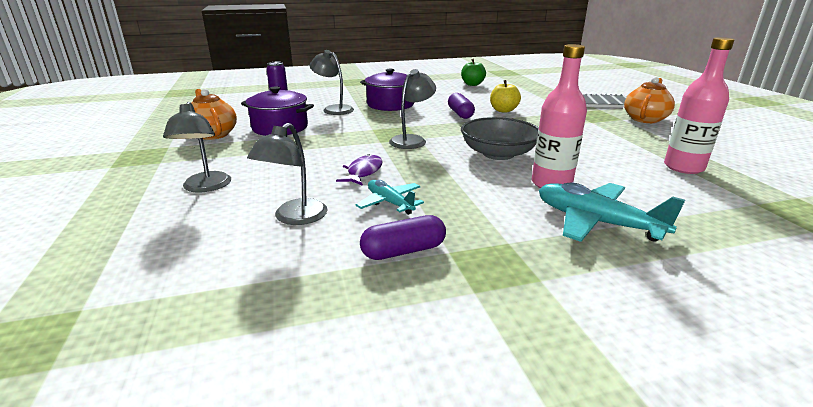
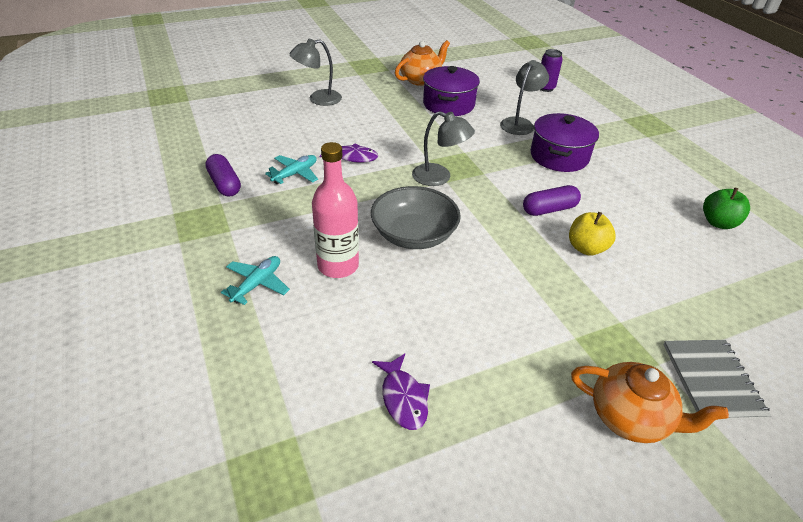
camera: 80 degrees right, 15 degrees up
grey lamp [247,123,328,225] -> none
turquoise plane [539,182,685,242] -> turquoise plane [221,256,290,305], size x0.60
pink bottle [664,37,734,174] -> purple fish [372,353,430,430]

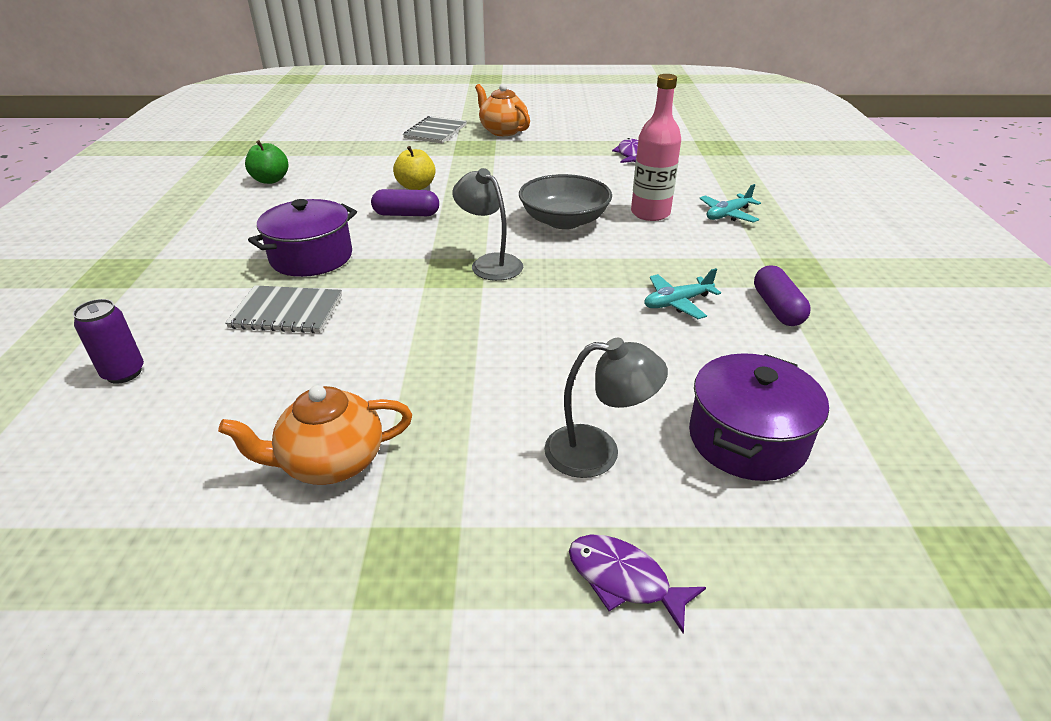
camera: 155 degrees left, 5 degrees down
purple fish [319,144,378,163] -> purple fish moved to [569,535,706,633]
purple pot [423,66,480,116] -> purple pot moved to [689,353,829,481]
grey lamp [500,60,549,135] -> grey notebook [225,285,342,333]

